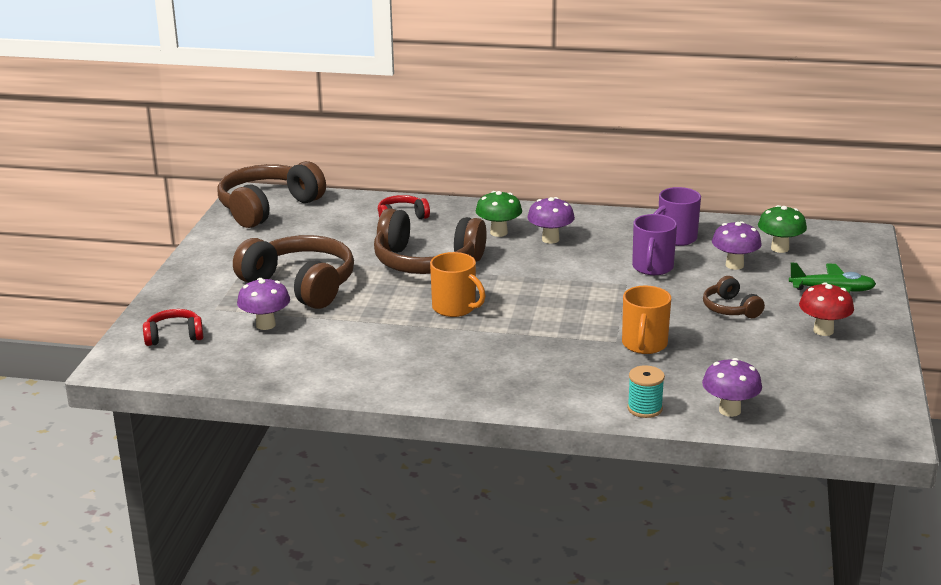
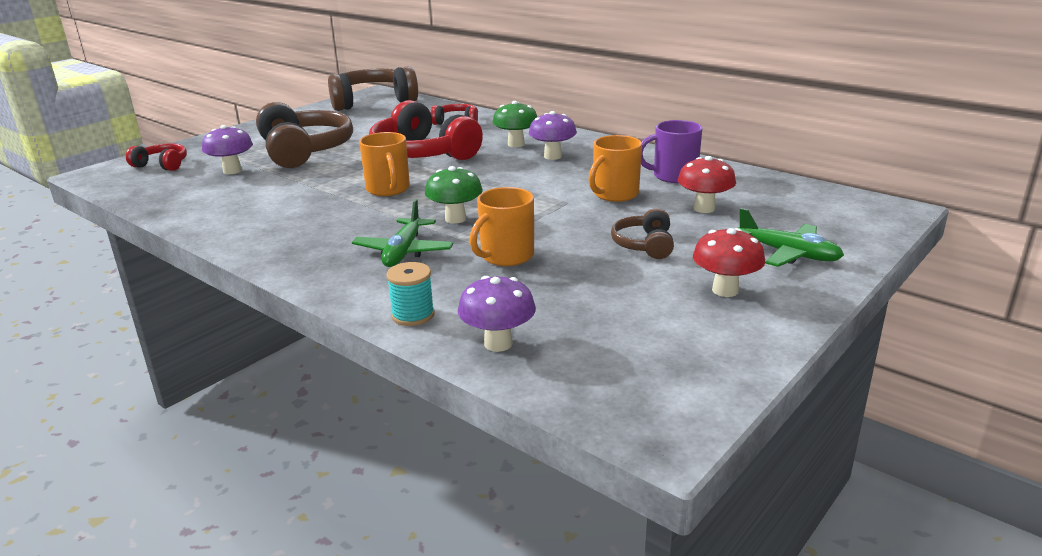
camera: 30 degrees right, 0 degrees up
brown headphones [374,208,487,274] -> red headphones [369,100,483,160]
purple mug [632,214,677,275] -> orange mug [589,135,642,202]
purple mushroom [712,221,762,270] -> red mushroom [678,156,736,213]
green mushroom [758,205,807,253] -> green mushroom moved to [425,166,482,224]
none -> green plane [352,199,454,267]

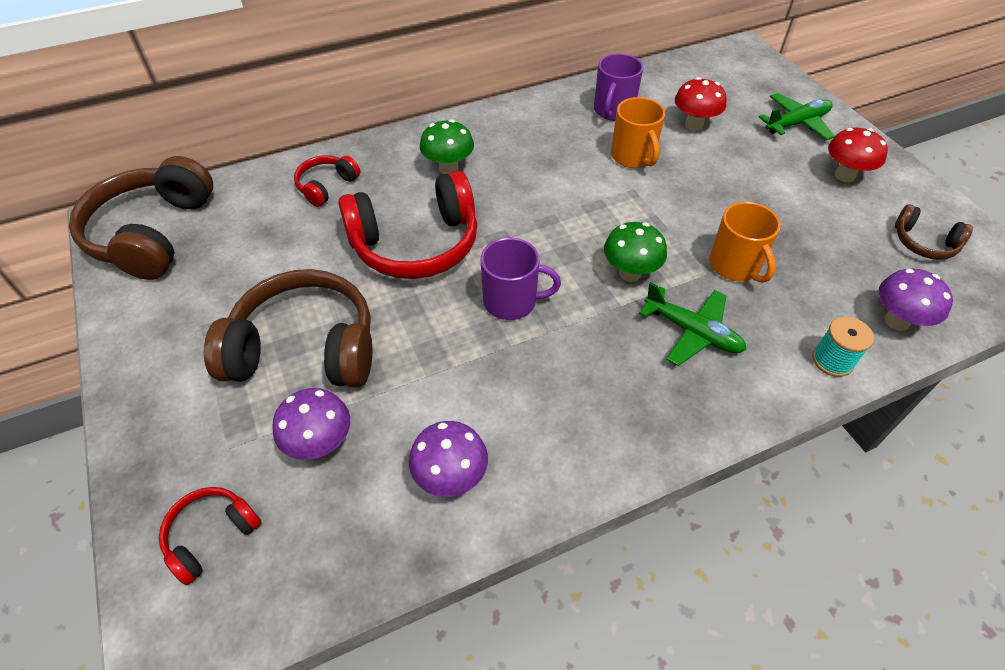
camera: 65 degrees left, 25 degrees up
orange mug [359,132,410,196] -> purple mug [481,238,561,320]
purple mushroom [529,111,577,160] -> purple mushroom moved to [409,421,488,497]
brown headphones [611,208,674,259] -> brown headphones moved to [895,204,973,260]

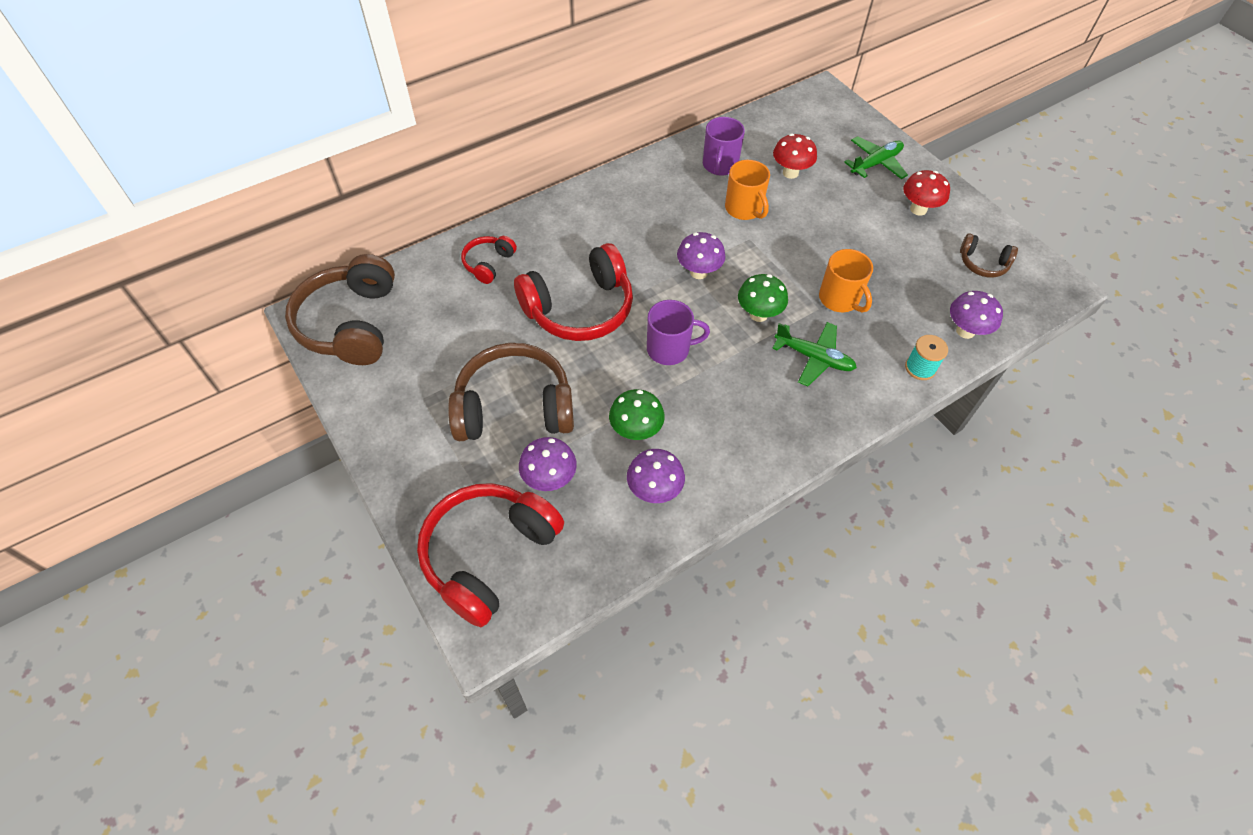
camera: 10 degrees left, 5 degrees up
red headphones [159,487,262,585] -> red headphones [417,483,564,627], size x2.02
green mushroom [420,120,474,174] -> green mushroom moved to [609,389,665,440]
none -> purple mushroom [677,232,725,279]

